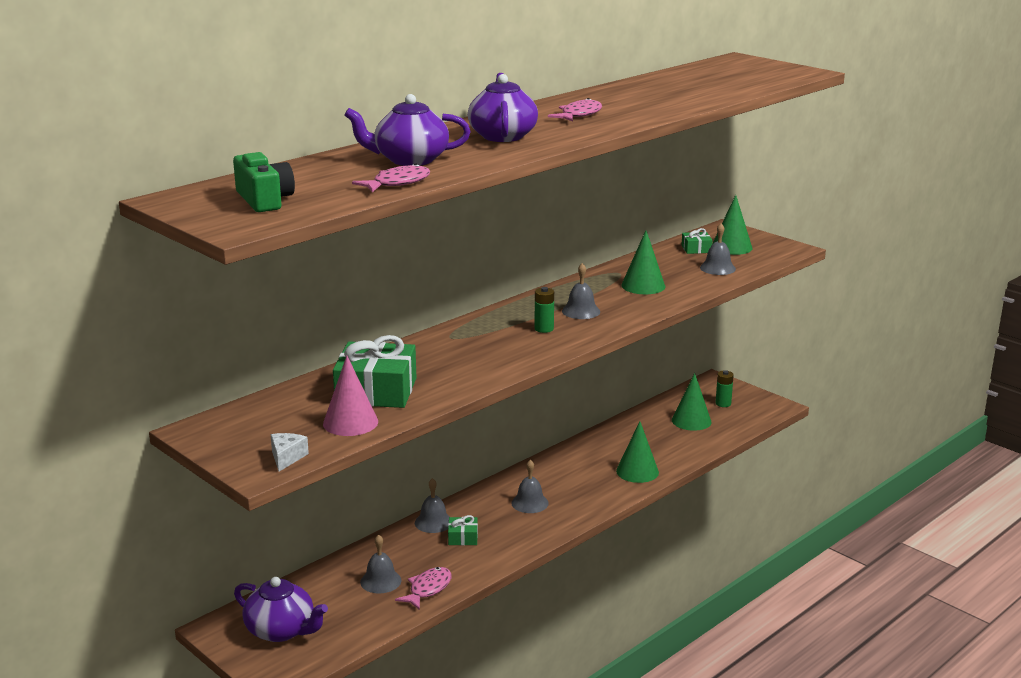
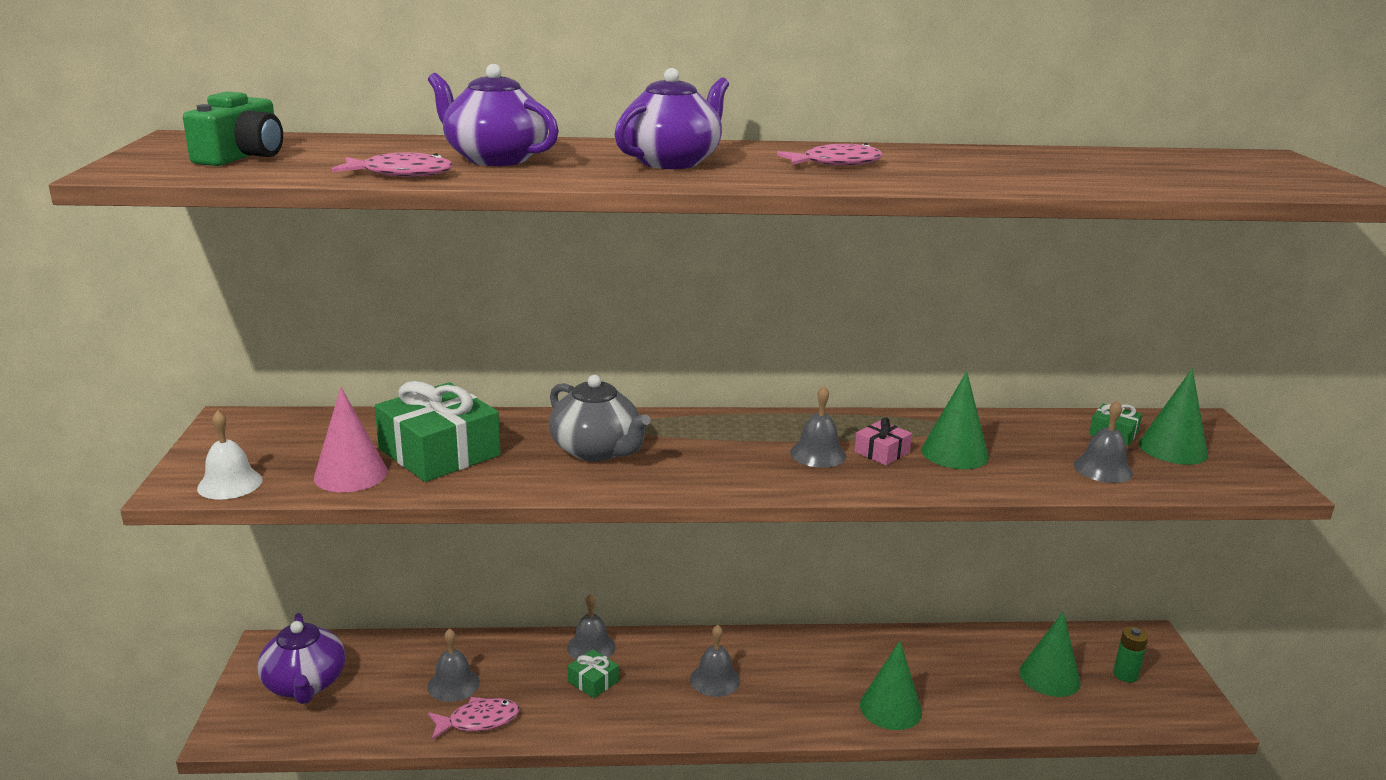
camera: 40 degrees right, 0 degrees up
white cheese [271,433,309,472] -> white bell [197,410,263,500]
green battery [534,287,554,333] -> none
none -> grey teapot [549,375,651,461]
none -> pink gift [854,417,912,465]

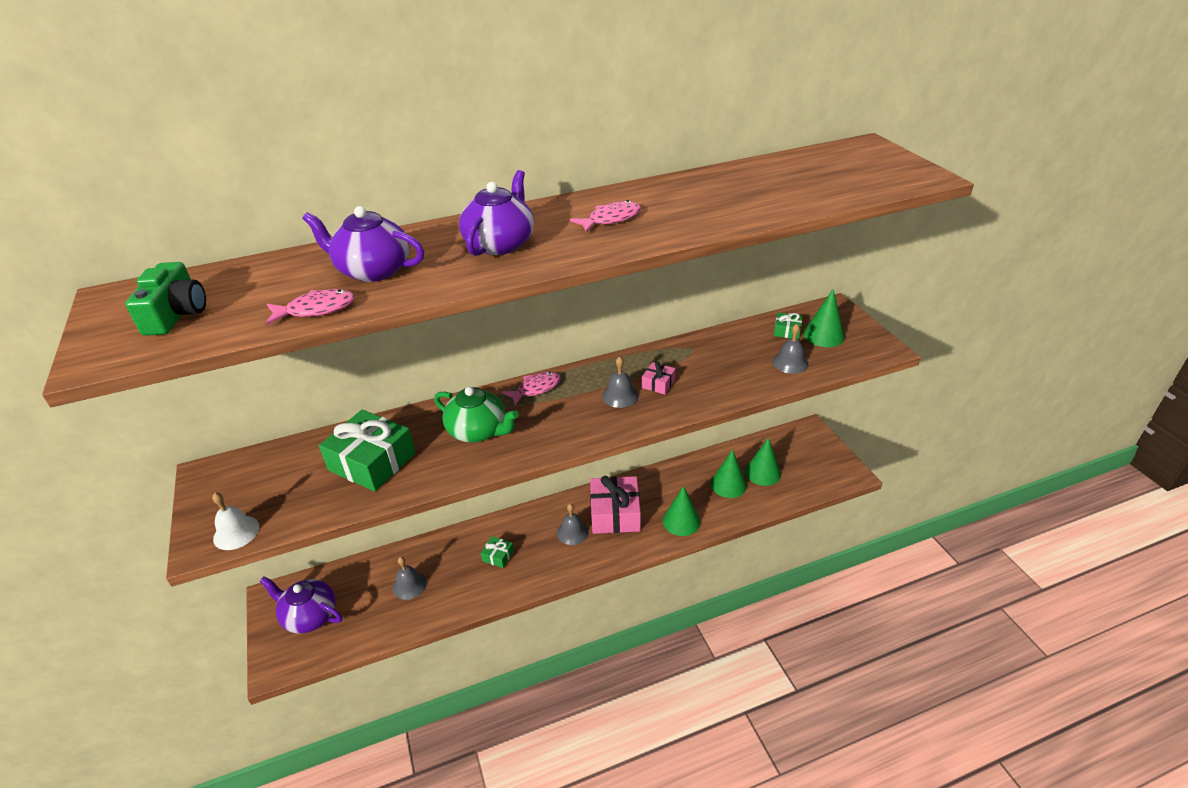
camera: 15 degrees left, 15 degrees up
purple teapot [257,613,345,704] -> purple teapot turned 150 degrees clockwise [260,576,342,633]
pink cone [314,387,388,492] -> none
pink fish [428,697,519,740] -> pink fish moved to [502,371,561,406]
grey teapot [549,375,651,461] -> green teapot [434,387,519,442]
grey bell [567,593,616,660] -> none
green cone [921,371,989,469] -> green cone moved to [711,449,747,498]
green battery [1113,626,1148,683] -> none
none -> pink gift [590,476,641,534]

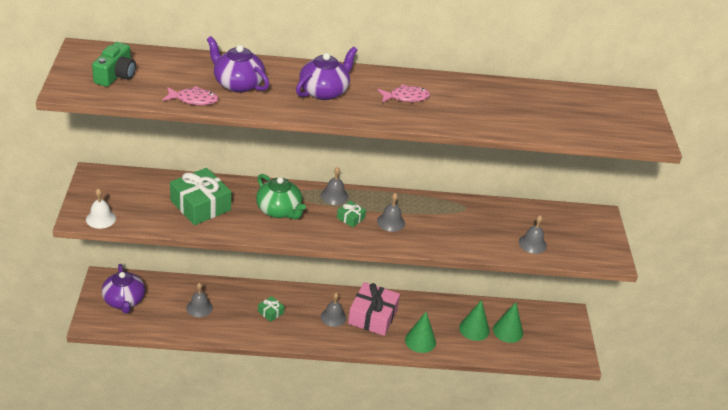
camera: 15 degrees right, 0 degrees up
purple teapot [260,576,342,633] -> purple teapot turned 150 degrees counterclockwise [102,264,145,314]
pink fish [502,371,561,406] -> grey bell [321,167,348,205]
pink gift [642,362,676,394] -> none
green gift [774,312,803,339] -> green gift moved to [337,201,366,227]
green cone [803,289,845,347] -> none

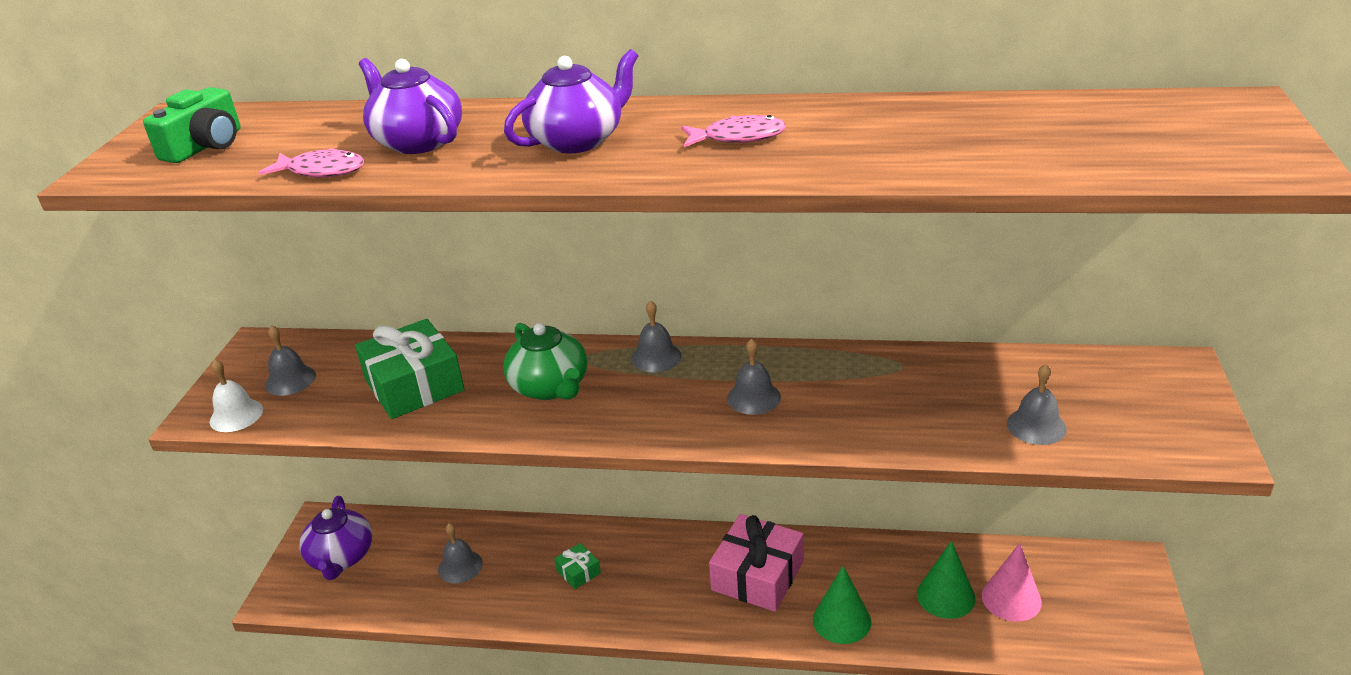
camera: 15 degrees right, 5 degrees down
grey bell [321,293,347,327] -> grey bell moved to [265,325,316,396]
green gift [337,201,366,227] -> none
green cone [493,302,523,343] -> pink cone [982,543,1042,621]

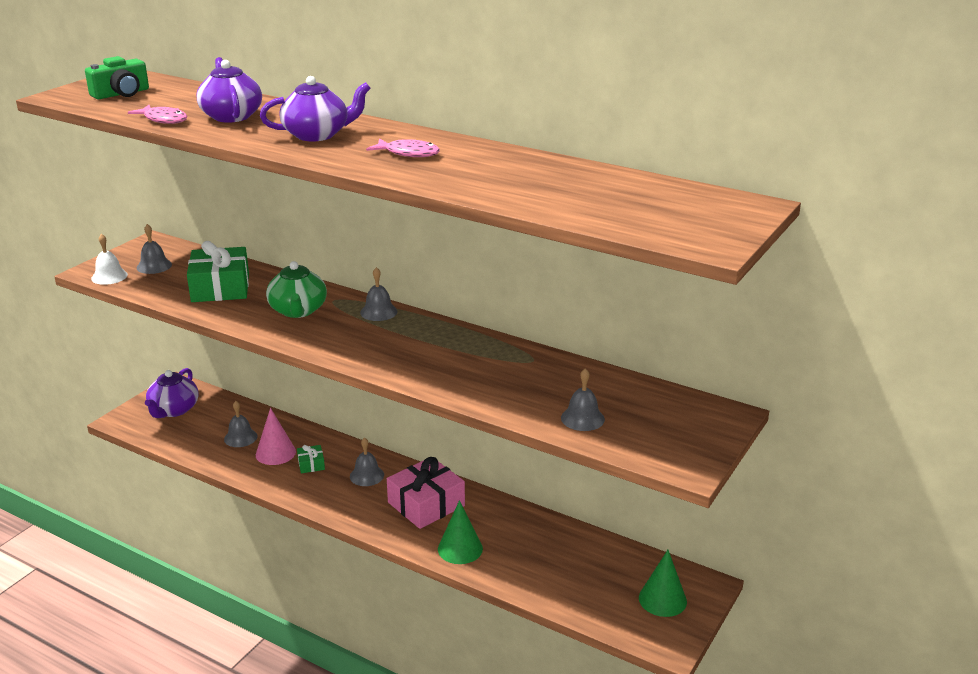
camera: 20 degrees right, 5 degrees down
grey bell [727,339,781,415] -> grey bell moved to [350,437,384,486]
green cone [917,541,975,619] -> green cone moved to [639,550,687,617]
pink cone [982,543,1042,621] -> pink cone moved to [256,408,296,465]

